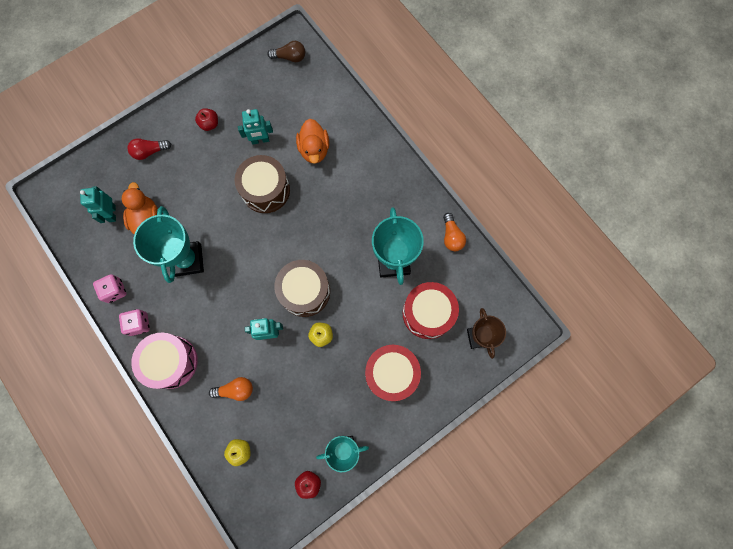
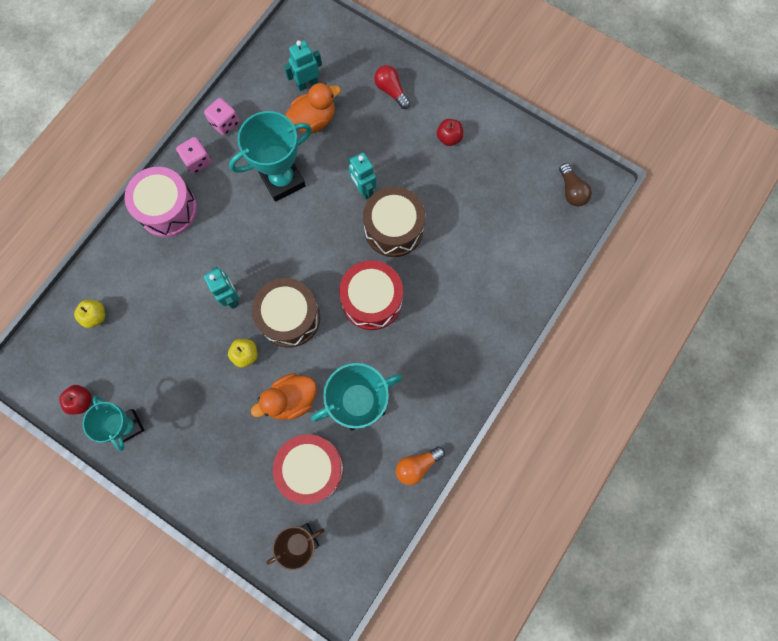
camera: 70 degrees right, 0 degrees up
orange light bulb [209,377,253,401] -> none
turquoise robot [238,109,273,144] -> turquoise robot moved to [348,152,376,199]
orange duck [296,119,329,164] -> orange duck moved to [251,373,317,420]
red drum [365,345,421,401] -> red drum moved to [339,260,403,330]

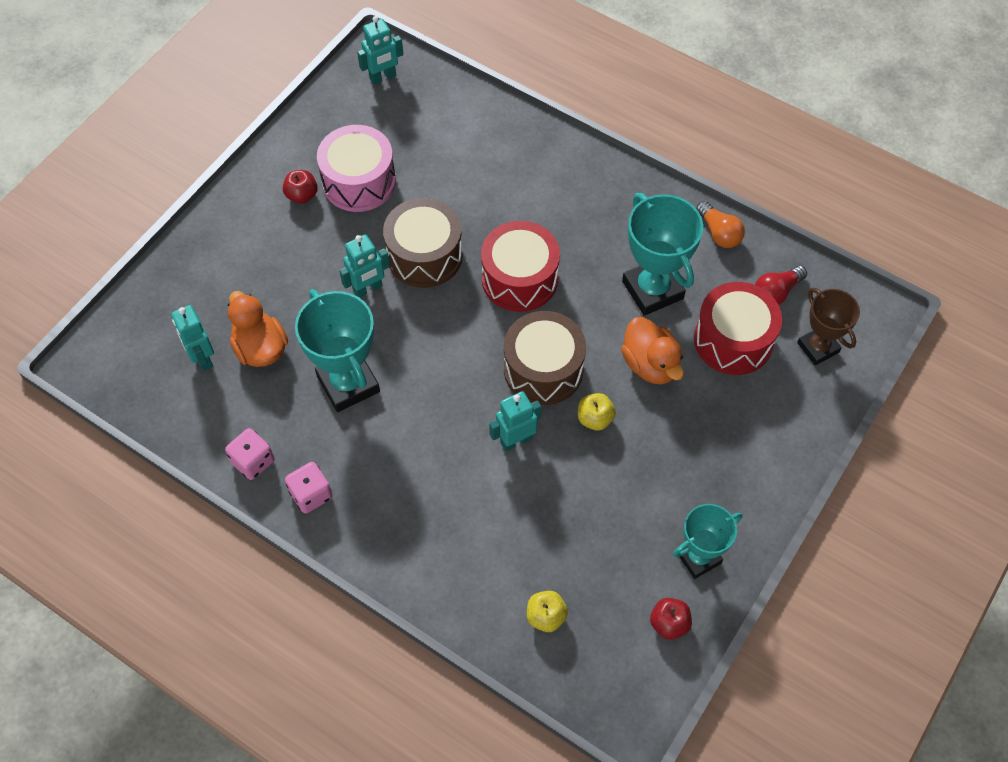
camera: 90 degrees left, 15 degrees down
pink drum [124,167,197,237] -> pink drum moved to [317,125,396,212]
red light bulb [374,65,410,109] -> red light bulb moved to [755,266,807,305]
brown light bulb [559,163,592,206] -> turquoise robot [357,16,403,85]

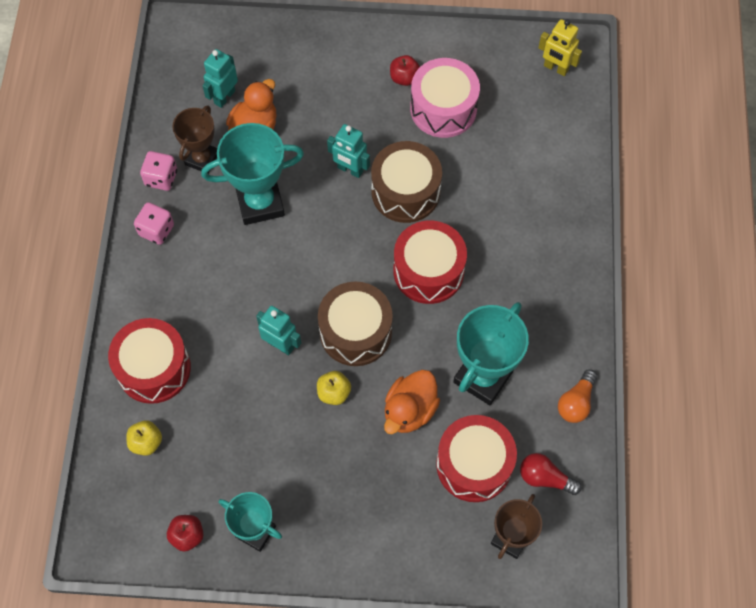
camera: 60 degrees right, 5 degrees up
turquoise trophy [295,289,380,412] -> turquoise trophy turned 45 degrees clockwise [201,123,304,225]
turquoise robot [357,16,403,85] -> yellow robot [538,19,582,76]
none -> red drum [108,318,191,404]
none -> brown trophy [172,106,217,173]

